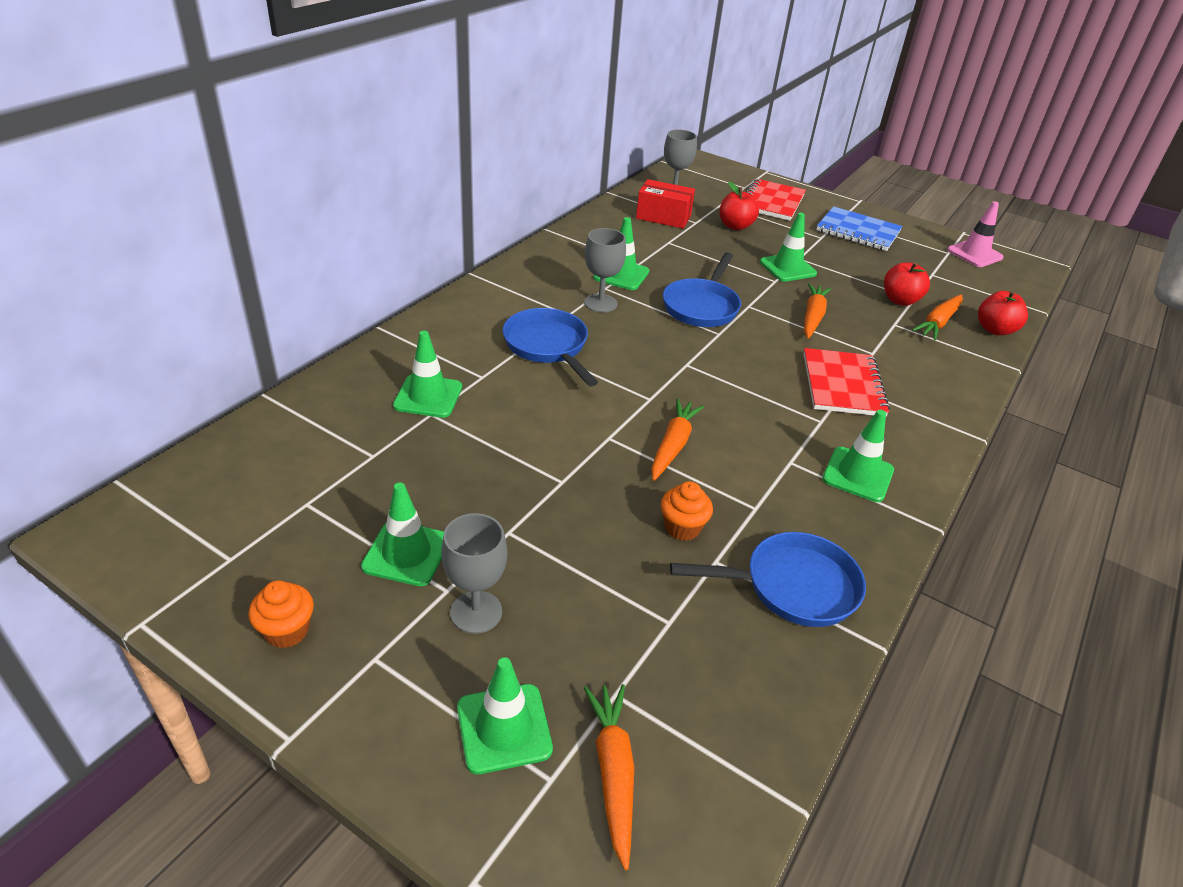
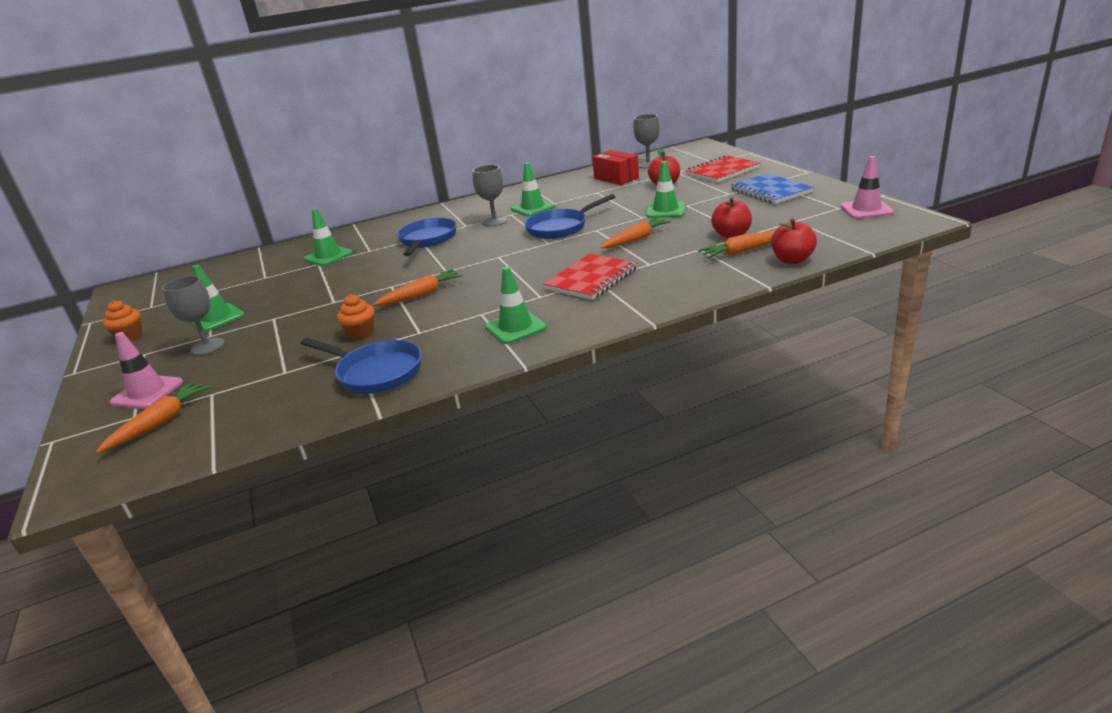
camera: 40 degrees right, 10 degrees down
green traffic cone [457,657,553,774] -> pink traffic cone [110,332,183,409]

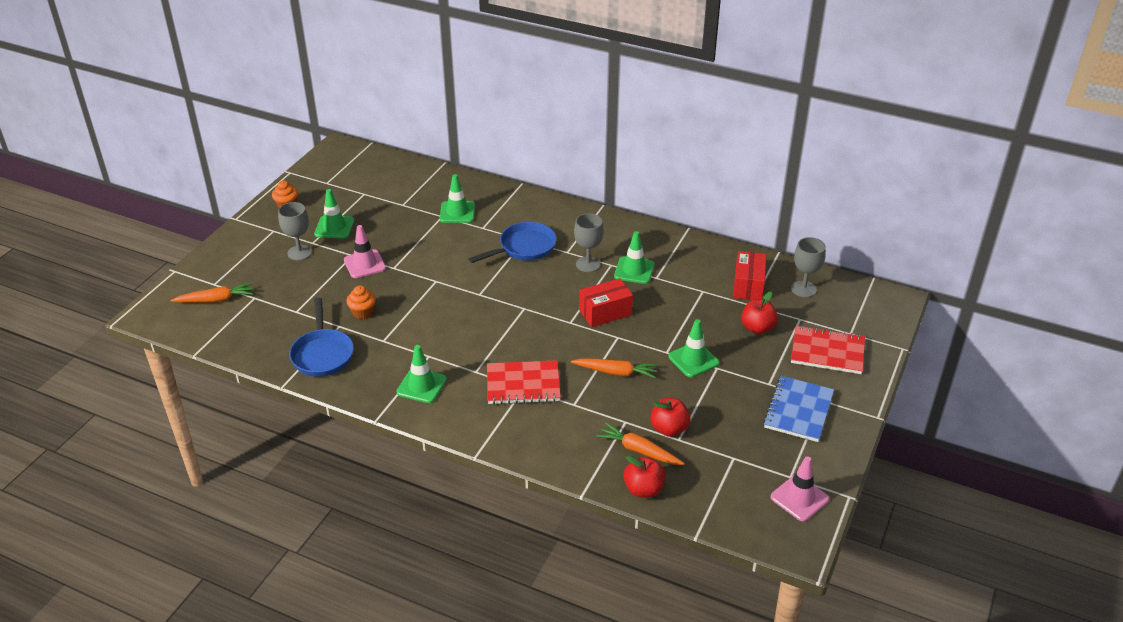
camera: 45 degrees right, 10 degrees up
pink traffic cone [110,332,183,409] -> pink traffic cone moved to [344,225,386,278]
orange carrot [373,269,463,306] -> none
blue pan [525,194,615,239] -> red box [579,278,633,327]

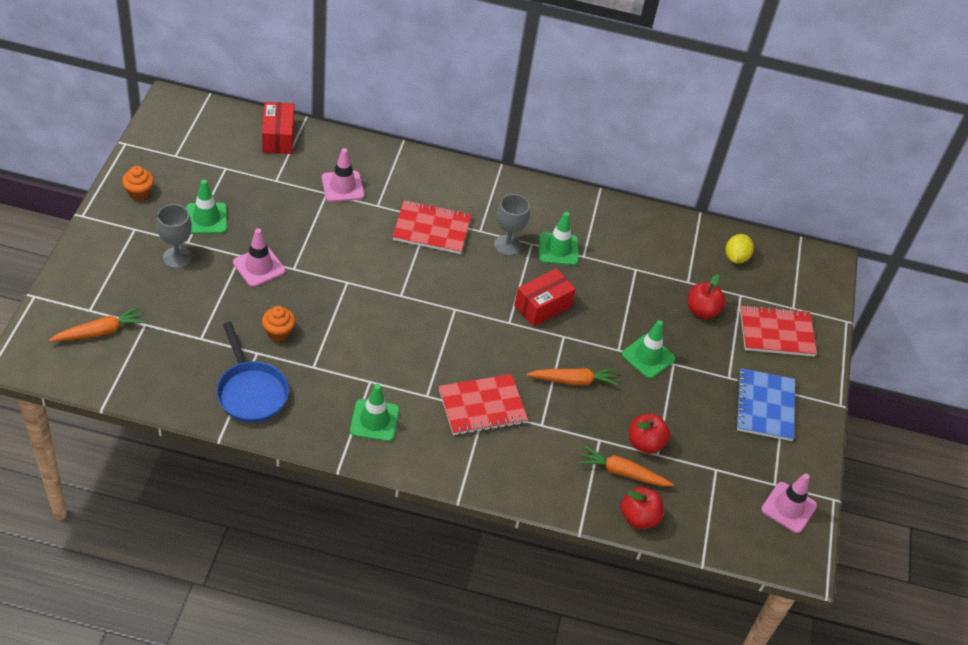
camera: 20 degrees left, 10 degrees up
green traffic cone [440,174,475,223] -> pink traffic cone [322,148,364,202]
blue pan [469,222,557,263] -> red notebook [393,200,471,254]
red box [733,251,767,300] -> red box moved to [262,102,294,154]
grey goblet [791,237,826,297] -> yellow lemon [726,234,754,264]

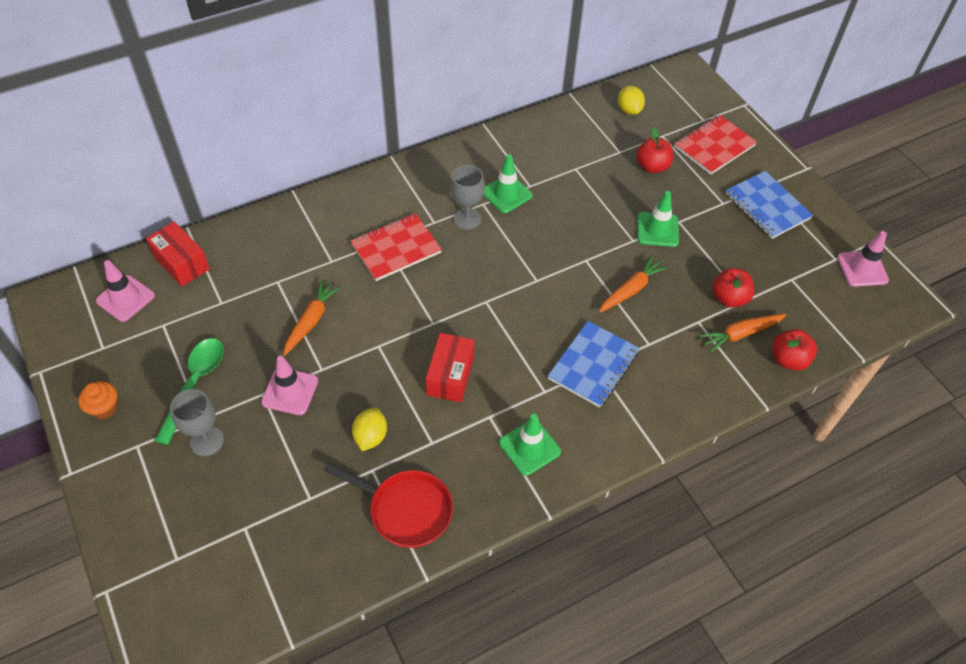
camera: 35 degrees left, 5 degrees up
orange carrot [49,307,146,342] -> orange carrot moved to [283,280,341,356]
green traffic cone [186,180,227,234] -> green spoon [155,338,224,445]
blue pan [216,322,289,423] -> red pan [323,462,453,548]
orange cupcake [262,306,295,342] -> yellow lemon [352,408,387,451]
pink traffic cone [322,148,364,202] -> pink traffic cone moved to [96,260,155,322]
red notebook [439,374,528,436] -> blue notebook [548,321,640,408]
red box [514,268,576,327] -> red box moved to [426,333,475,402]

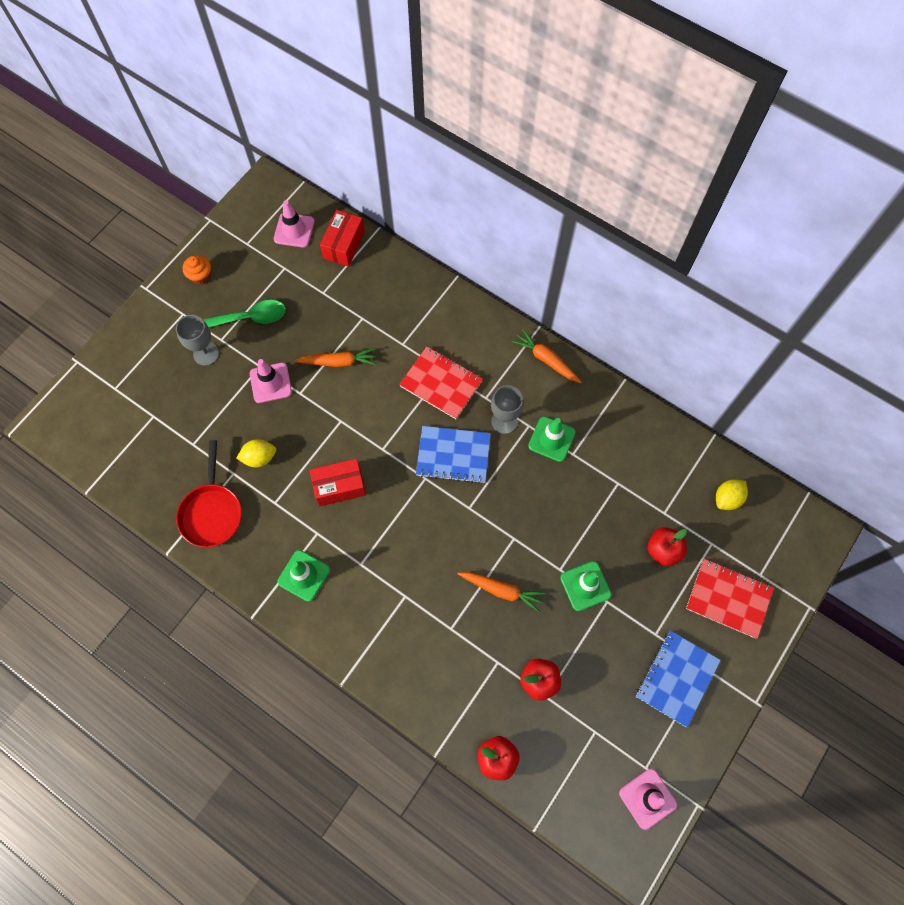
camera: 65 degrees right, 15 degrees up
blue notebook [548,321,640,408] -> blue notebook moved to [416,426,491,484]
orange carrot [699,314,787,353] -> orange carrot moved to [512,329,582,383]

